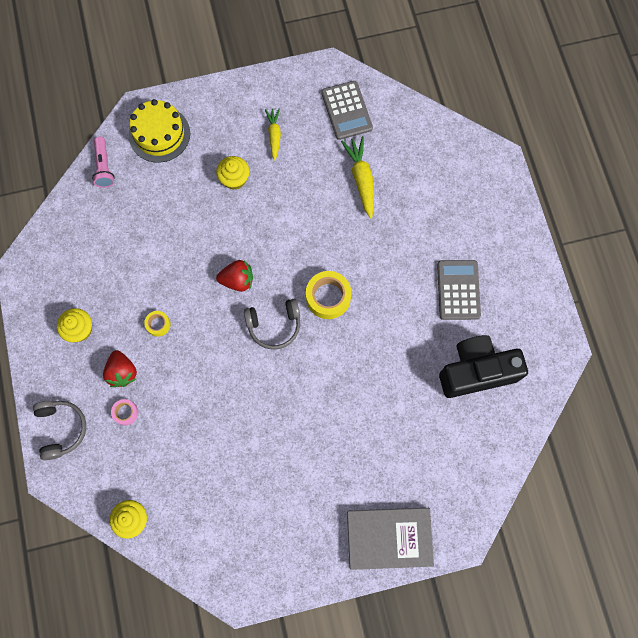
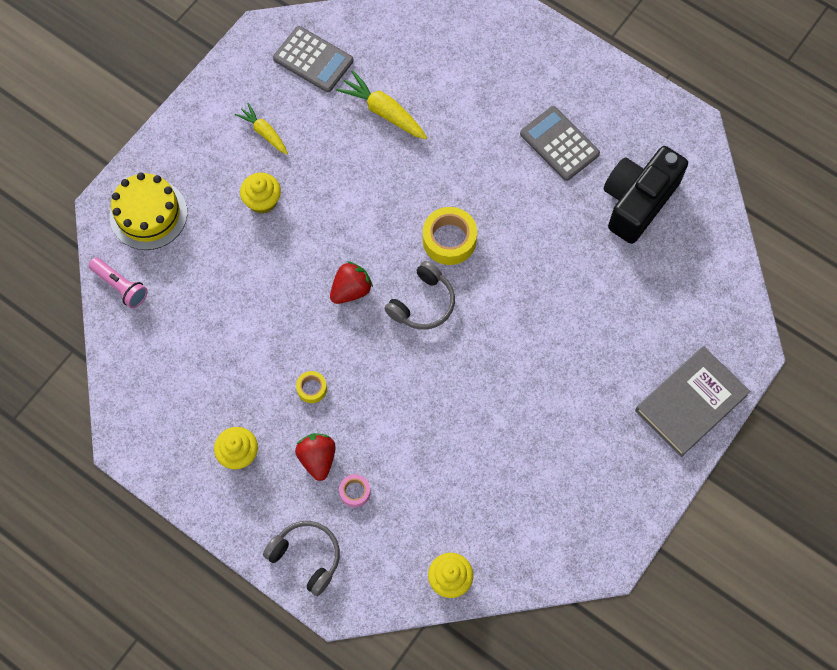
camera: 40 degrees left, 5 degrees down
red strawberry [103,350,137,387] -> red strawberry turned 135 degrees counterclockwise [295,433,336,481]

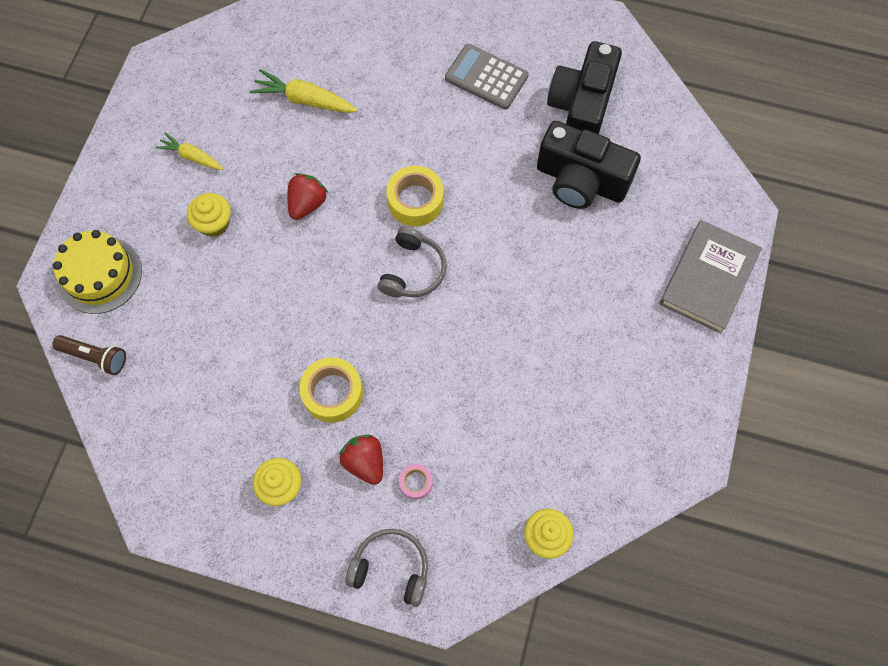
camera: 20 degrees left, 0 degrees up
pink flashlight [89,257,148,308] -> brown flashlight [52,335,126,375]
grey calculator [273,26,353,92] -> none
yellow tape [296,371,327,403] -> yellow tape [299,357,363,423], size x1.87
red strawberry [330,261,373,304] -> red strawberry moved to [287,173,328,220]
none -> black camera [537,121,641,209]

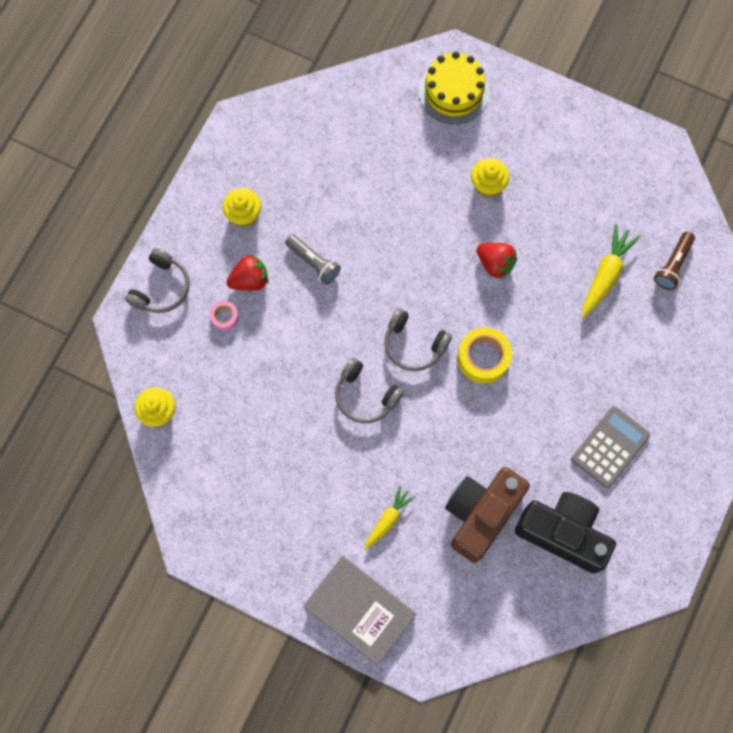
camera: 100 degrees right, 5 degrees up
brown flashlight [52,335,126,375] -> brown flashlight moved to [654,232,695,290]
yellow carrot [155,132,223,170] -> yellow carrot moved to [364,486,416,549]
yellow tape [299,357,363,423] -> grey flashlight [285,234,341,285]
black camera [537,121,641,209] -> brown camera [445,467,530,563]
none -> grey headphones [335,358,404,424]

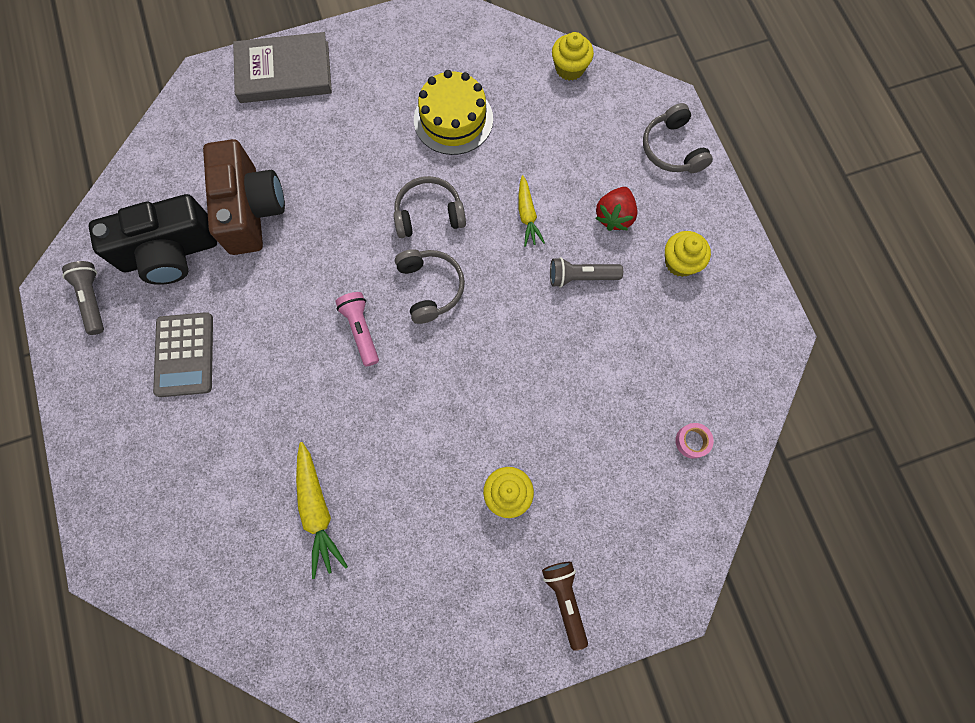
camera: 135 degrees right, 0 degrees up
pink tape [210,301,239,330] -> pink tape moved to [675,423,714,459]
yellow carrot [364,486,416,549] -> yellow carrot moved to [518,175,545,247]
grey headphones [384,308,452,371] -> grey headphones turned 90 degrees clockwise [395,249,465,324]
yellow cake [418,51,490,124] -> yellow cake moved to [414,70,493,155]
yellow tape [458,328,512,383] -> pink flashlight [335,292,379,367]
red strawberry [477,243,517,280] -> none
brown flashlight [654,232,695,290] -> brown flashlight moved to [542,562,588,651]
none -> grey flashlight [62,261,104,335]

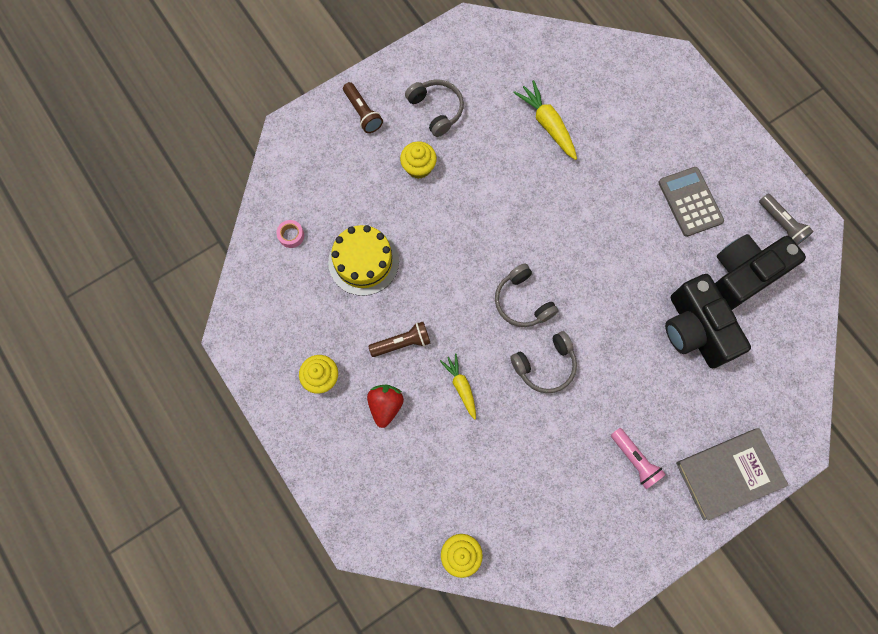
camera: 165 degrees right, 0 degrees up
brown camera [203,139,285,255] -> black camera [665,274,751,368]
pink flashlight [335,292,379,367] -> pink flashlight moved to [611,428,666,489]
yellow cake [414,70,493,155] -> yellow cake moved to [328,225,399,296]
grey flashlight [550,257,623,288] -> brown flashlight [369,322,431,357]
grey headphones [643,103,713,173] -> grey headphones moved to [405,79,464,137]

